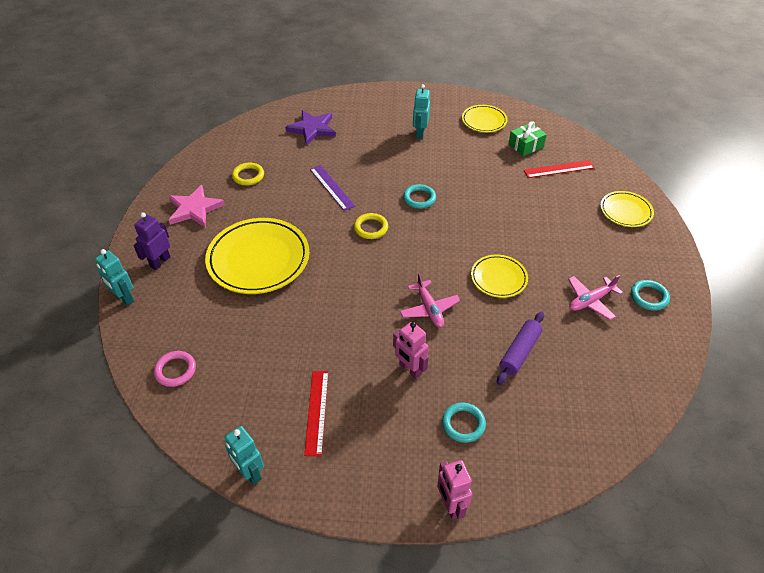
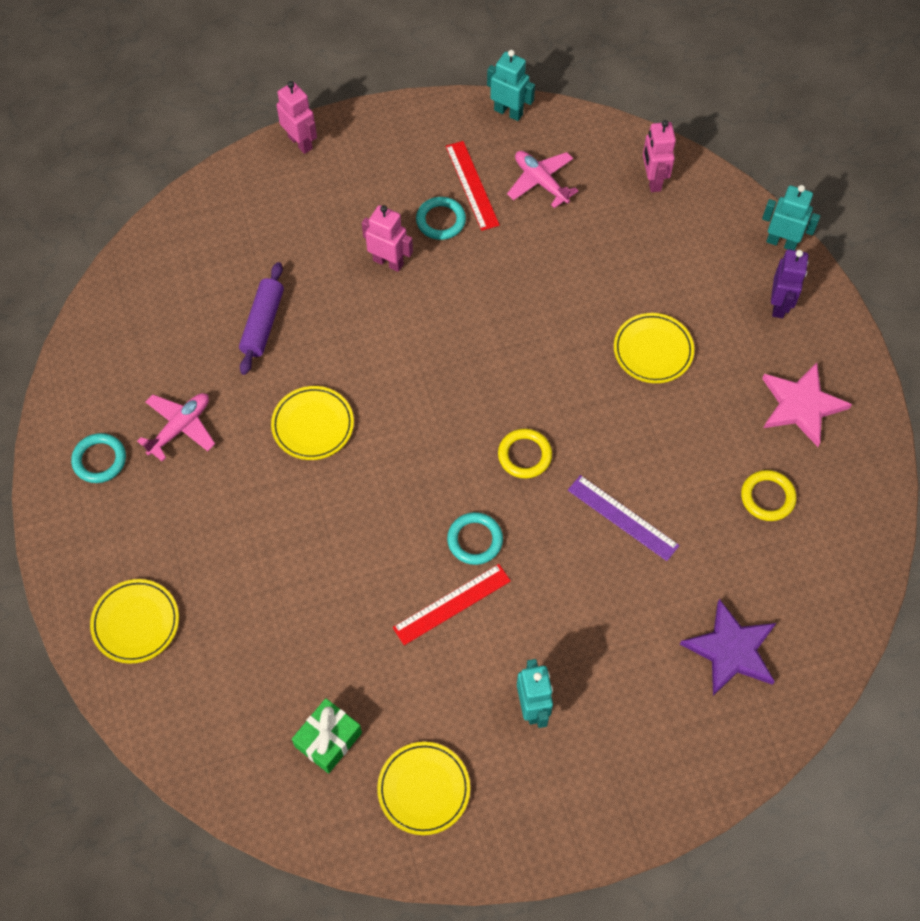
camera: 160 degrees right, 15 degrees up
pink ring [154,351,196,387] -> pink robot [643,120,676,192]
yellow plate [205,218,309,294] -> yellow plate [614,313,694,383], size x0.54
pink plane [400,273,460,328] -> pink plane moved to [507,151,578,208]
turquoise ring [442,403,486,443] -> turquoise ring moved to [416,197,466,240]
red ruler [524,160,594,178] -> red ruler moved to [393,564,511,645]

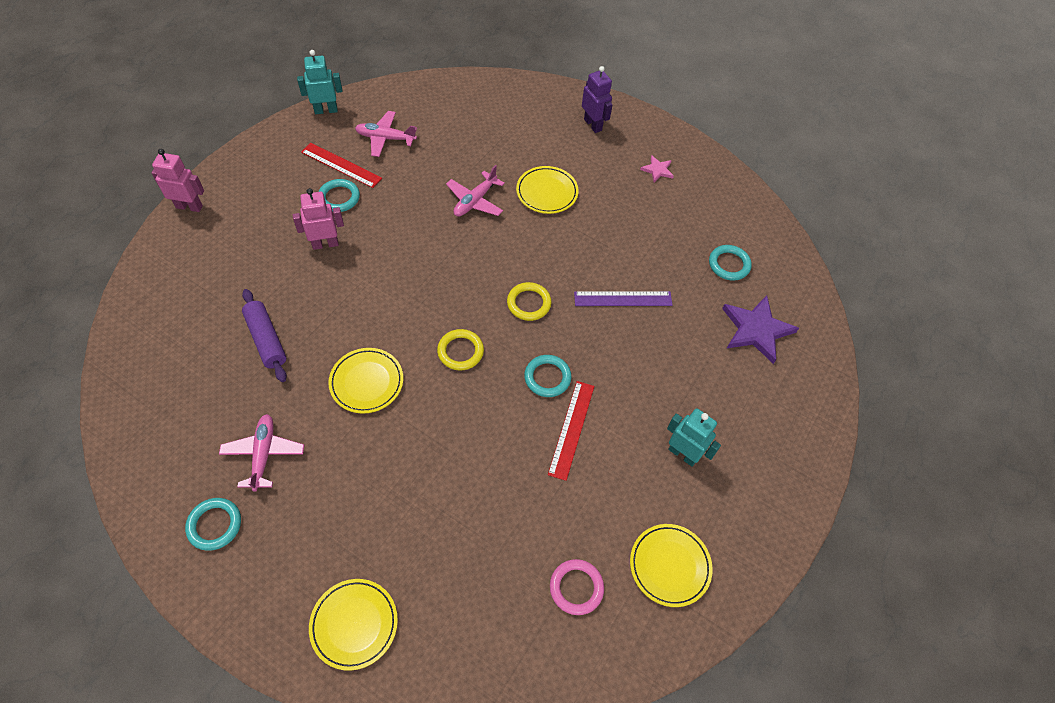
camera: 45 degrees left, 5 degrees down
green gift [292,698,362,774] -> pink ring [550,559,604,615]
pink robot [643,120,676,192] -> none
yellow ring [741,470,796,521] -> yellow ring moved to [437,329,484,370]
turquoise robot [762,185,820,250] -> none
pink star [762,363,852,447] -> pink star [640,155,674,182], size x0.50
none -> pink plane [446,165,505,217]
none -> turquoise ring [709,245,752,281]

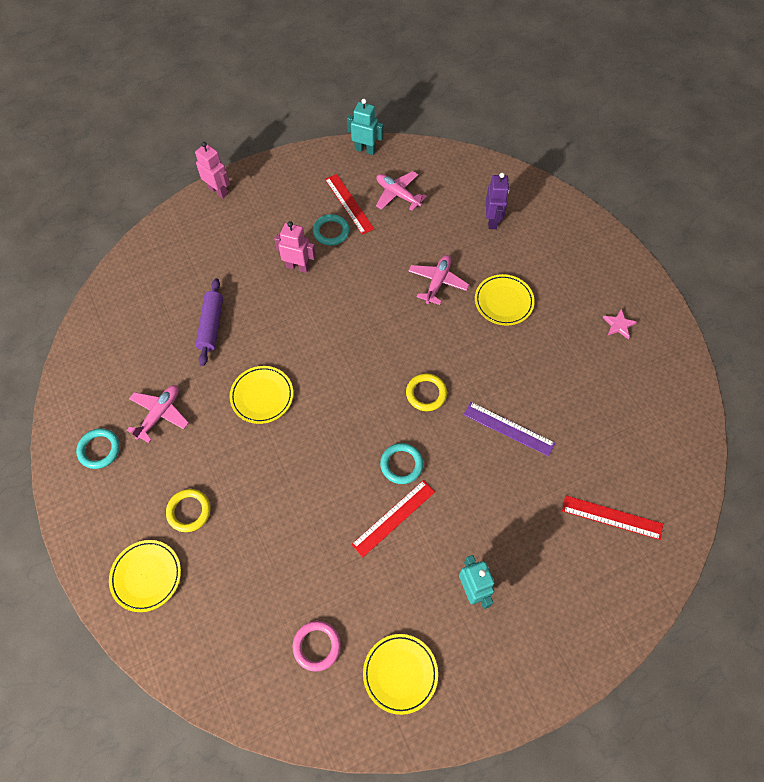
camera: 35 degrees right, 5 degrees up
yellow ring [437,329,484,370] -> yellow ring moved to [166,489,211,532]
pink plane [446,165,505,217] -> pink plane turned 135 degrees clockwise [408,255,469,305]
purple robot [582,66,613,133] -> purple robot moved to [486,173,509,229]
turquoise ring [709,245,752,281] -> none
purple star [722,295,799,364] -> red ruler [562,495,663,540]

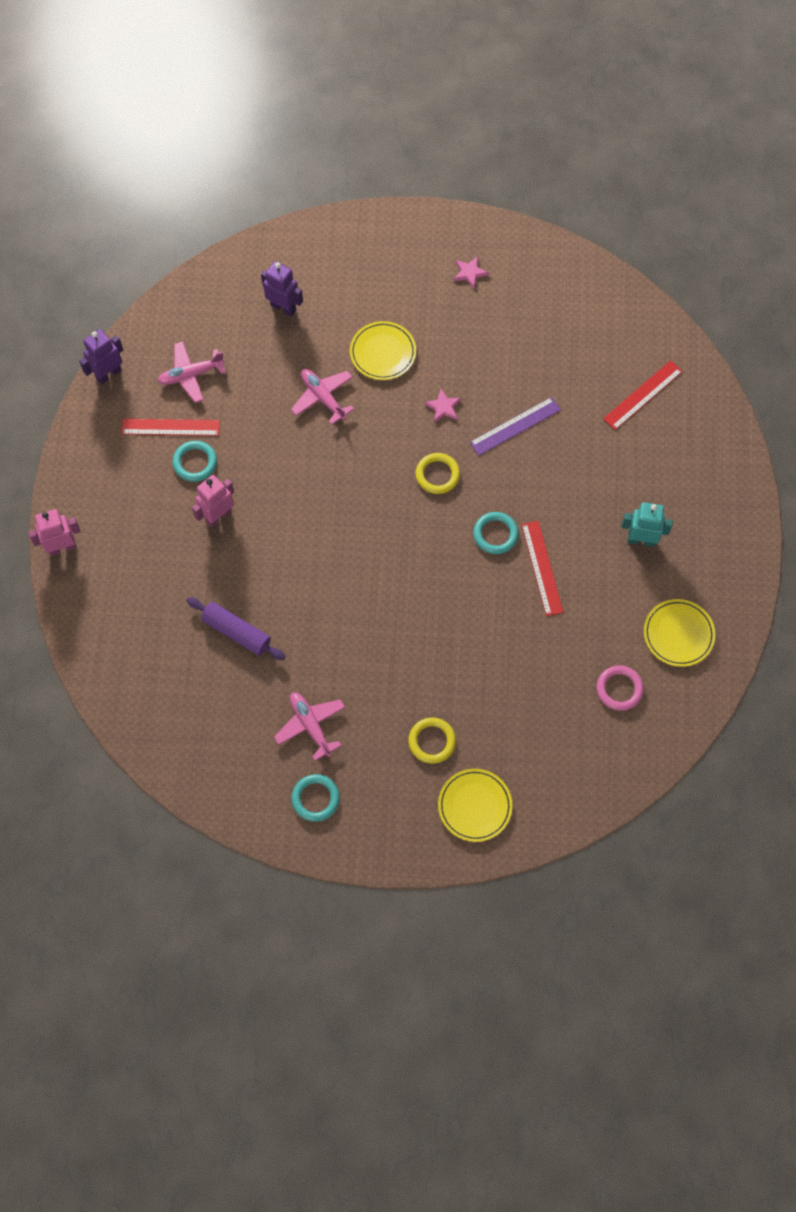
camera: 60 degrees left, 5 degrees up
yellow plate [230,366,293,424] -> none
turquoise robot [347,99,383,155] -> purple robot [79,329,123,385]
none -> pink star [424,389,461,423]

